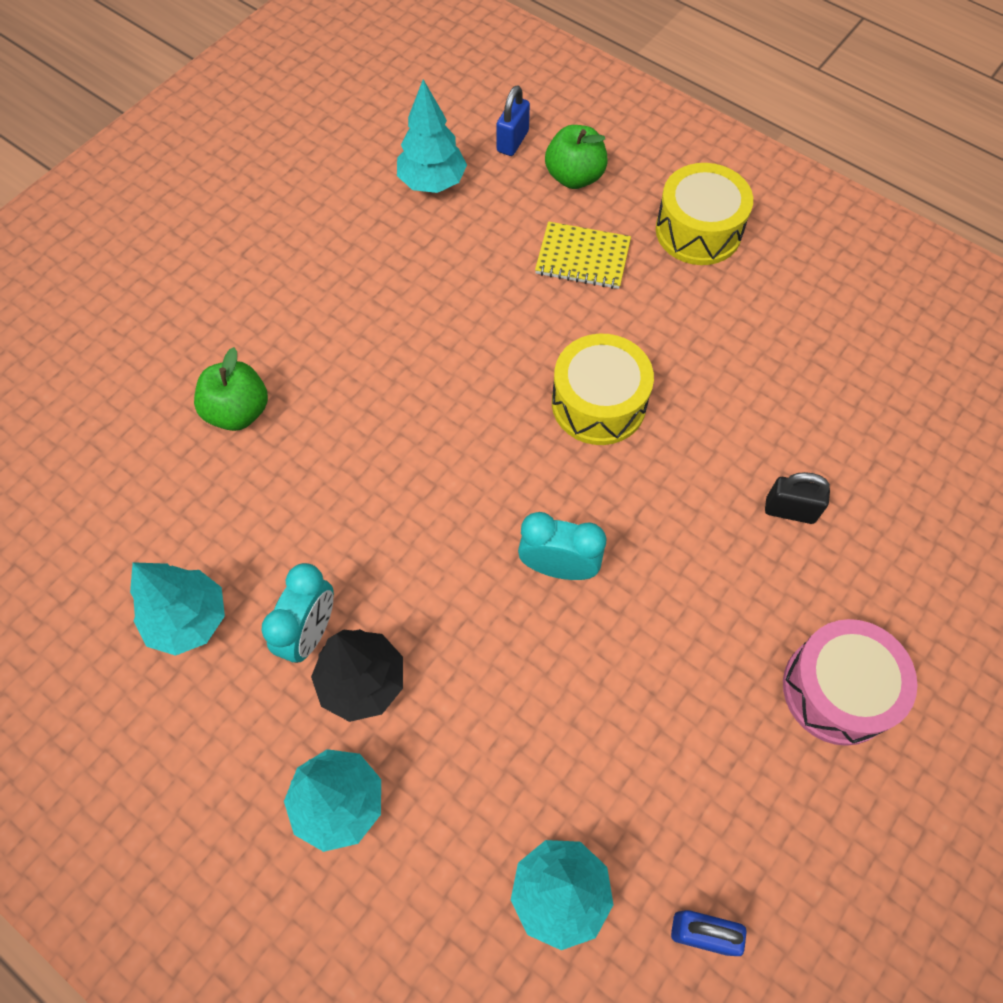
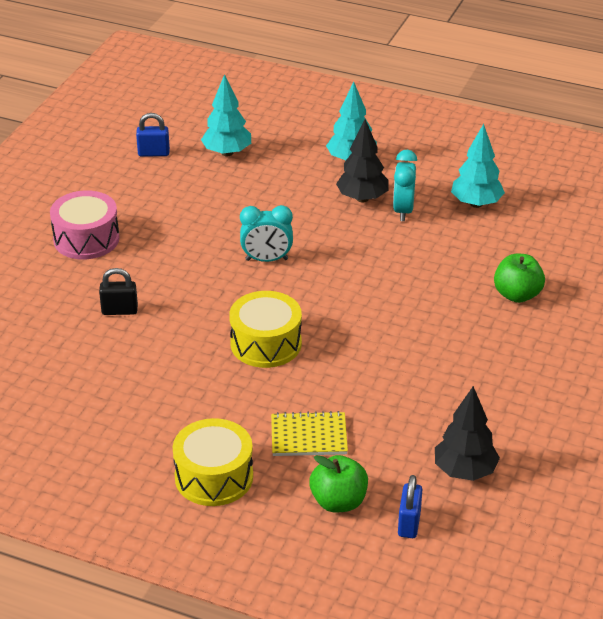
camera: 165 degrees right, 25 degrees down
turquoise tree [397,79,467,193] -> black tree [435,386,500,481]

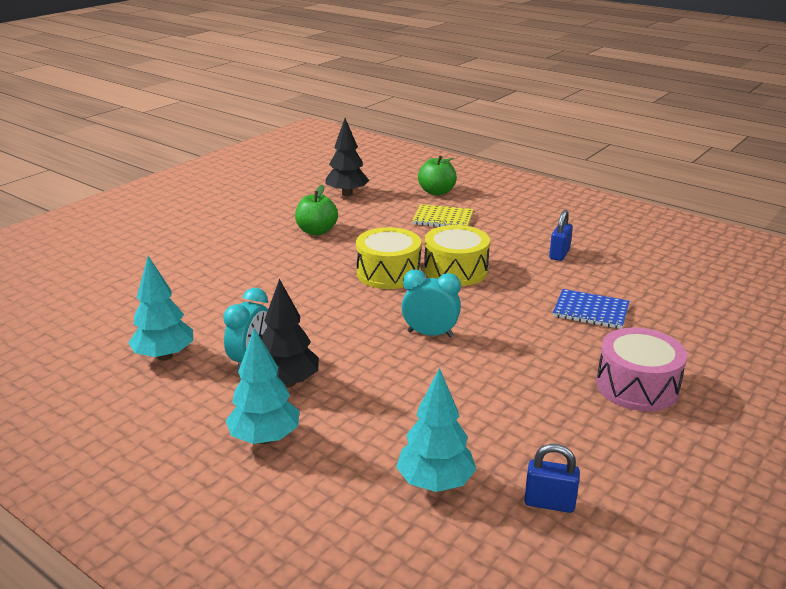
camera: 165 degrees left, 10 degrees down
black padlock [99,268,138,315] -> blue notebook [553,289,629,329]
yellow drum [173,418,253,506] -> yellow drum moved to [356,227,421,289]
blue padlock [398,475,422,538] -> blue padlock moved to [549,210,573,261]
green apple [494,254,545,303] -> green apple moved to [295,185,338,235]

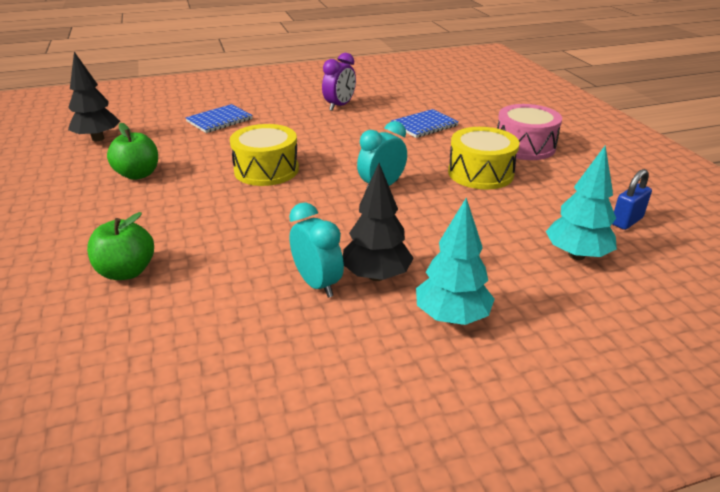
camera: 55 degrees left, 5 degrees up
turquoise tree [128,256,193,361] -> none
yellow notebook [412,204,474,227] -> blue notebook [185,104,253,133]
green apple [418,156,457,196] -> green apple moved to [87,212,154,280]
yellow drum [424,225,490,286] -> yellow drum moved to [448,127,520,190]
blue padlock [549,210,573,261] -> purple clock [322,53,356,111]

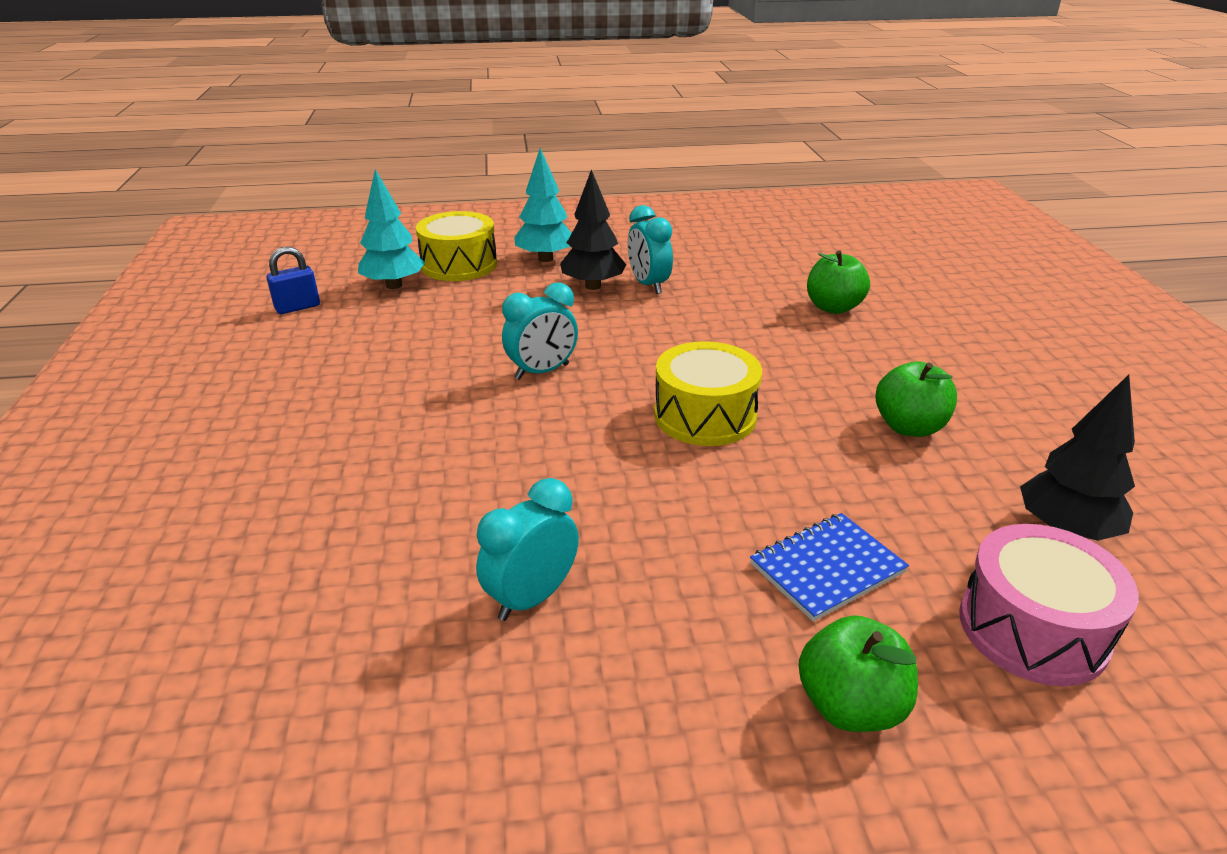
camera: 170 degrees left, 0 degrees up
purple clock [322,53,356,111] -> turquoise clock [476,478,579,621]
blue notebook [391,109,458,138] -> none
yellow drum [448,127,520,190] -> yellow drum moved to [416,211,497,281]
pink drum [497,104,562,160] -> pink drum moved to [959,524,1139,686]
none -> green apple [799,615,918,732]

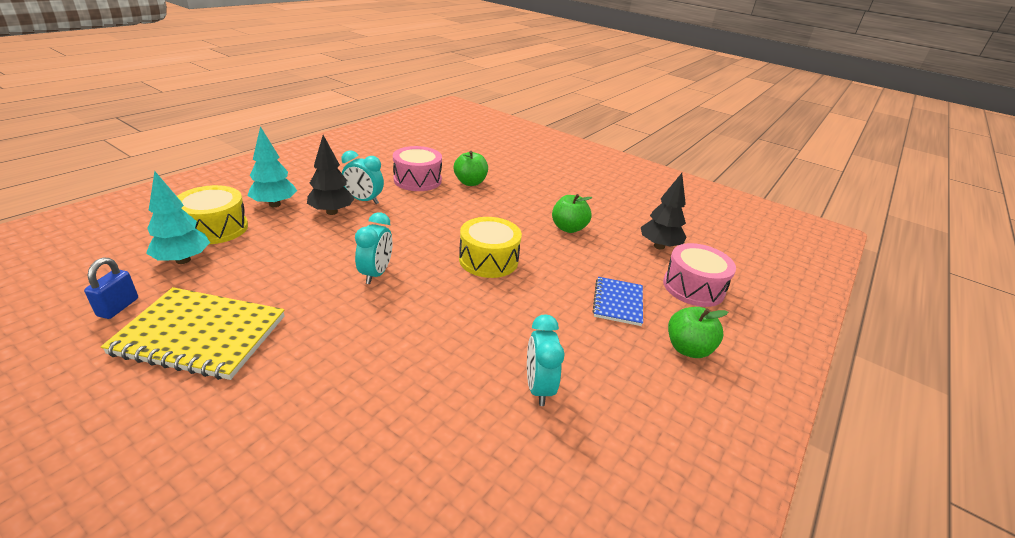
camera: 50 degrees left, 0 degrees up
none -> yellow notebook [101,287,285,380]
none -> pink drum [393,146,442,191]

